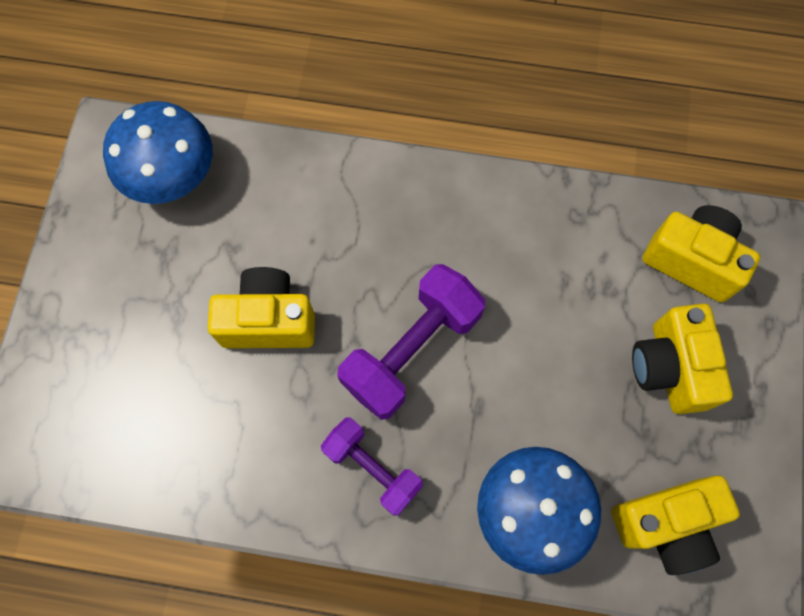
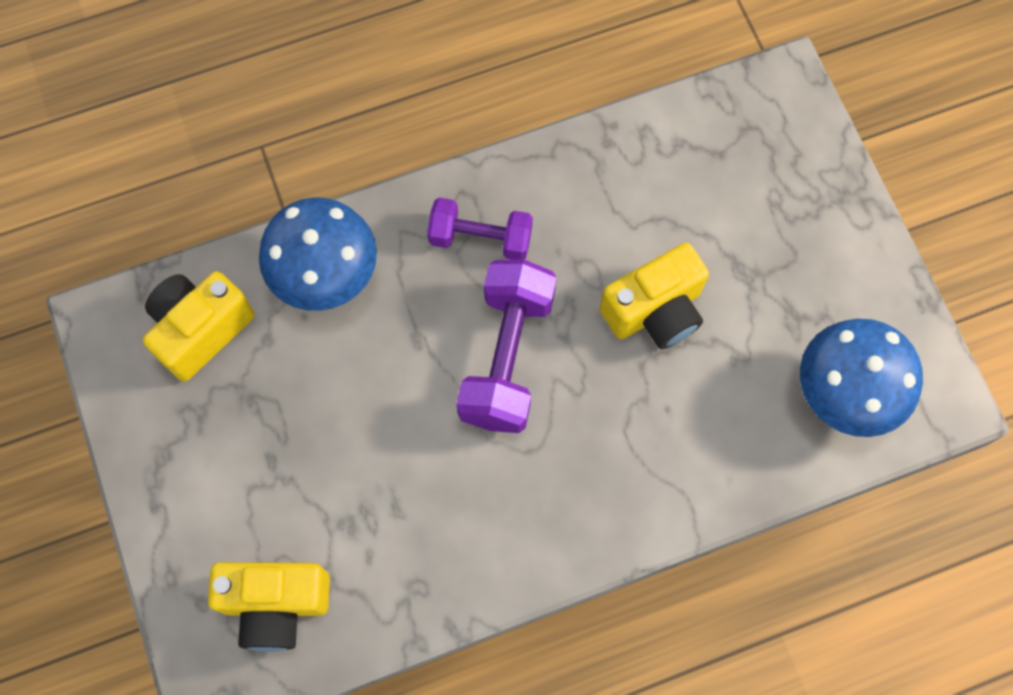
camera: 150 degrees right, 0 degrees up
yellow camera [632,304,733,414] -> none

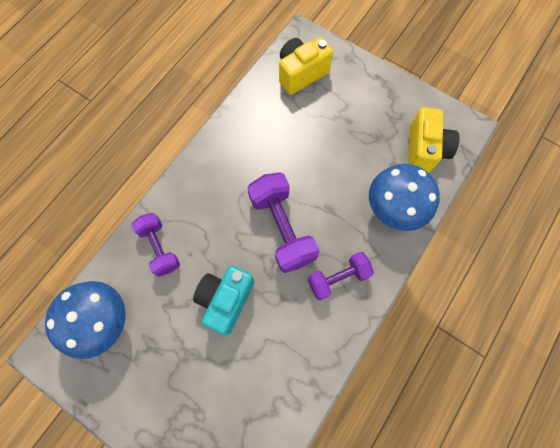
camera: 145 degrees right, 0 degrees up
yellow camera [600,243,709,349] -> turquoise camera [193,266,254,335]
none -> purple dumbbell [131,213,180,277]

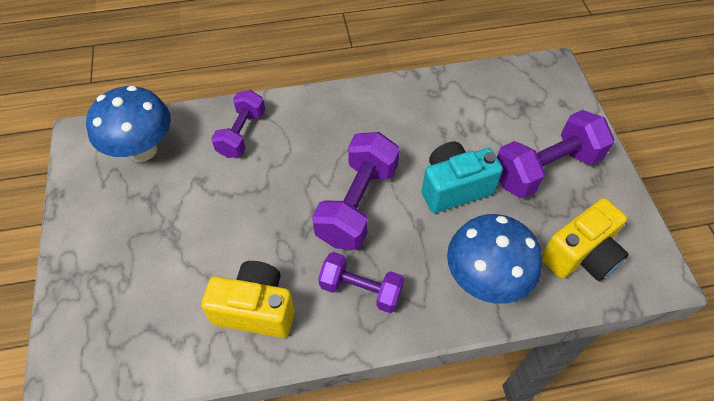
camera: 45 degrees right, 15 degrees down
turquoise camera [193,266,254,335] -> turquoise camera moved to [422,142,503,213]
yellow camera [279,37,333,95] -> yellow camera moved to [201,261,295,338]
none -> purple dumbbell [497,110,614,198]

